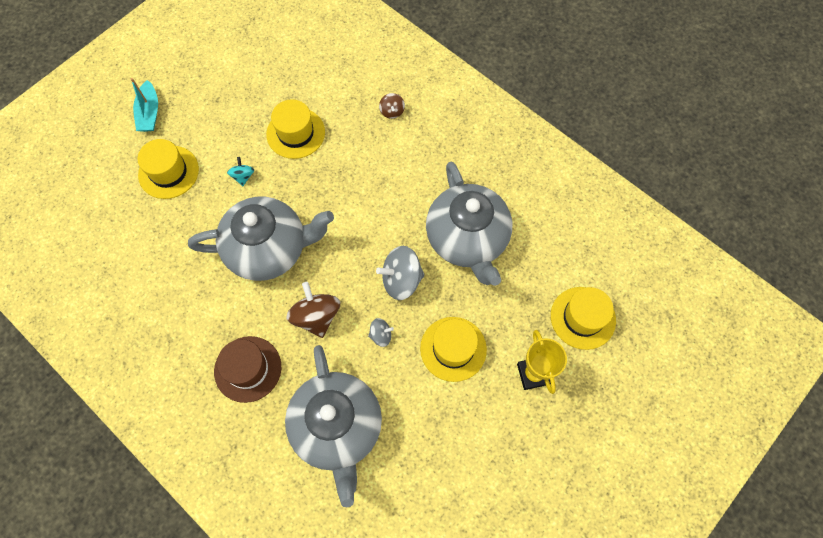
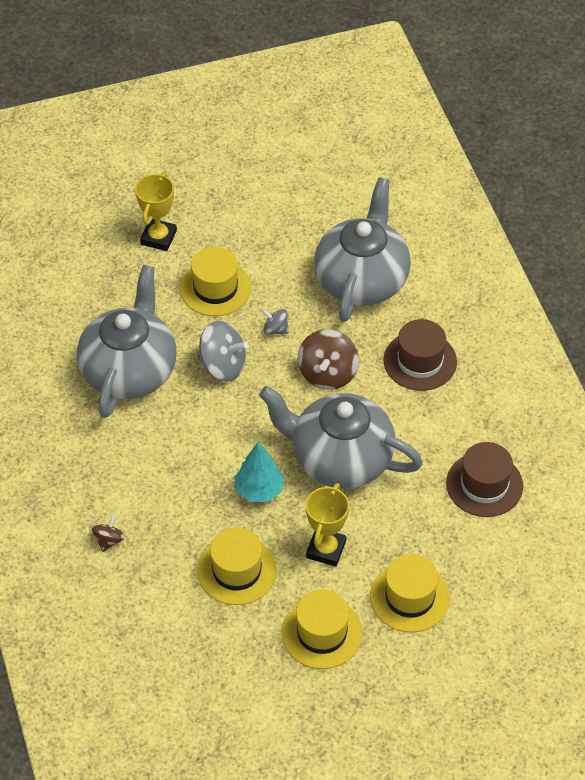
camera: 150 degrees left, 15 degrees down
turquoise boat [131,78,158,132] -> none
turquoise spinning top [227,157,254,186] -> yellow trophy [306,483,349,567]
yellow hat [551,287,616,350] -> yellow hat moved to [282,590,362,669]
none -> turquoise tree [234,442,284,502]
none -> brown hat [446,442,523,517]

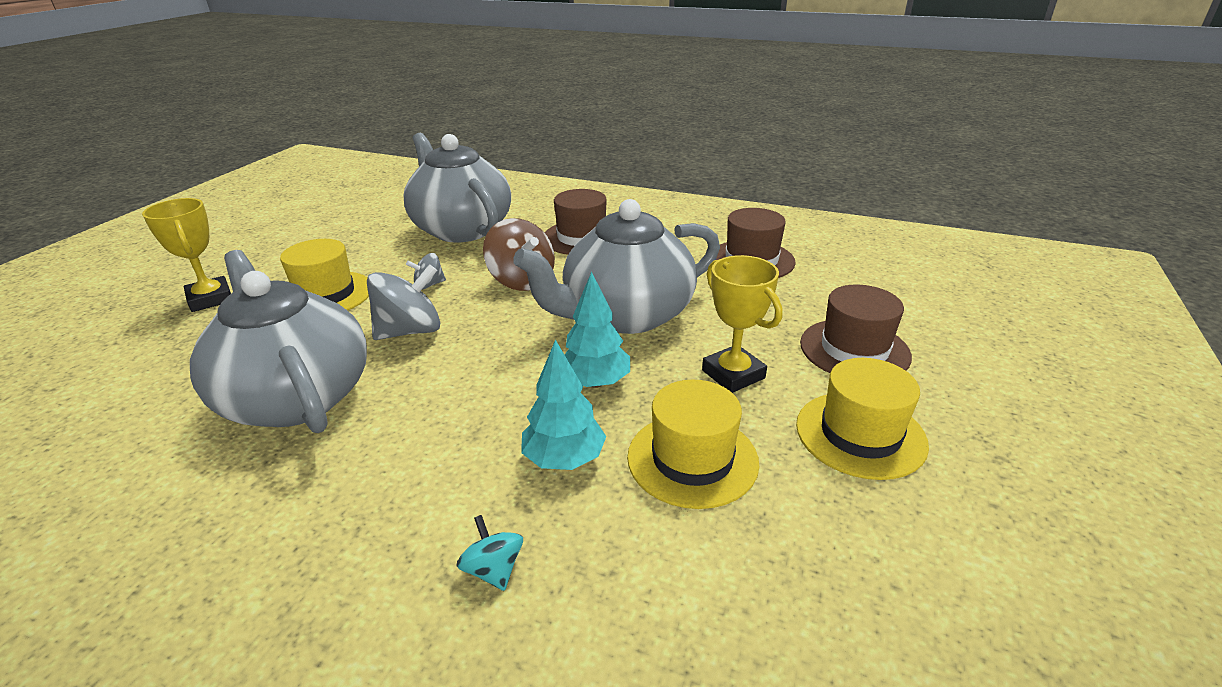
camera: 50 degrees left, 20 degrees down
brown spinning top [92,515,125,552] -> turquoise spinning top [456,515,523,591]
yellow hat [370,554,450,633] -> brown hat [800,285,912,373]
none -> turquoise tree [521,339,607,470]

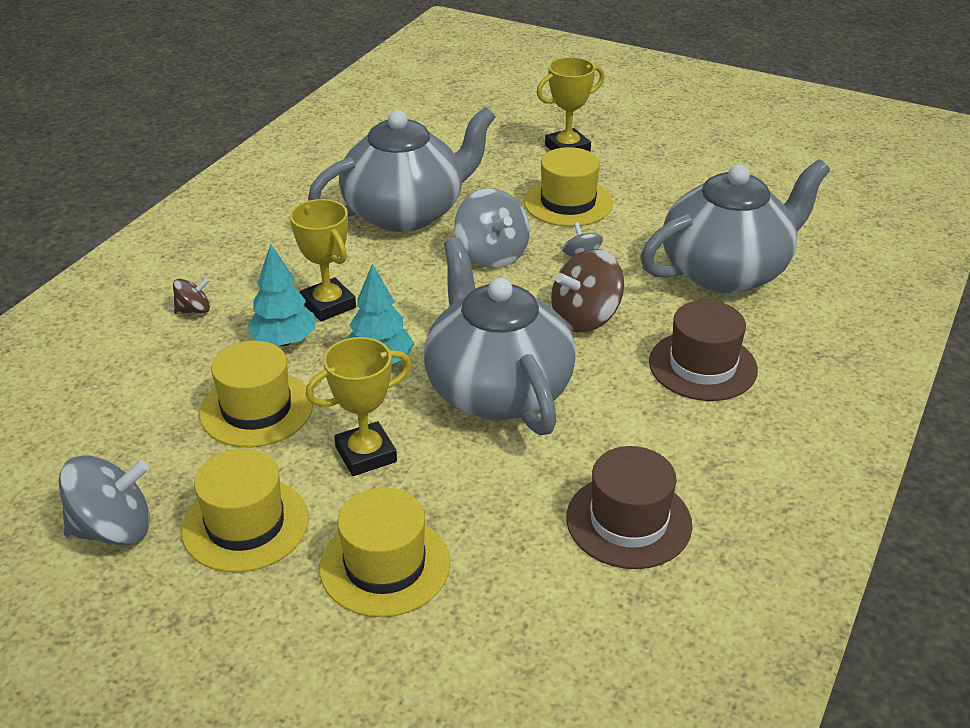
camera: 95 degrees right, 5 degrees up
turquoise spinning top [456,515,523,591] -> brown spinning top [173,277,210,314]
brown hat [800,285,912,373] -> yellow hat [319,488,450,617]
none -> grey spinning top [59,455,150,546]
none -> yellow trophy [290,199,356,321]

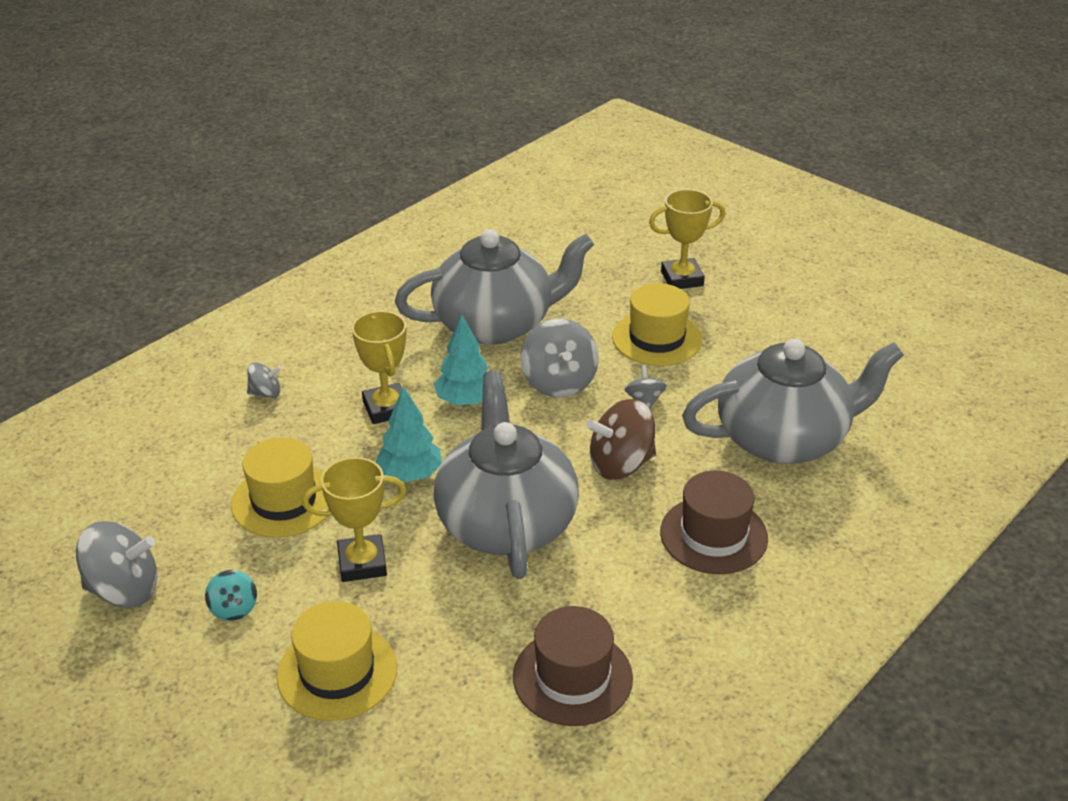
camera: 15 degrees right, 0 degrees up
brown spinning top [173,277,210,314] -> grey spinning top [247,362,282,398]
yellow hat [181,449,309,572] -> turquoise spinning top [205,570,257,621]
turquoise tree [247,244,316,346] -> turquoise tree moved to [434,315,488,406]

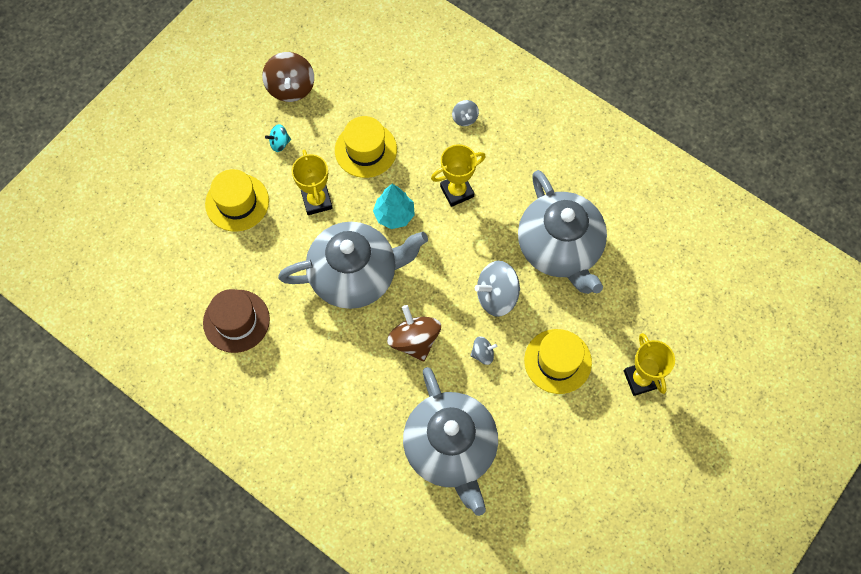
camera: 85 degrees right, 30 degrees up
grey spinning top [76,521,157,608] -> brown spinning top [262,52,314,102]
turquoise tree [434,315,488,406] -> none
brown hat [660,471,768,574] -> none

